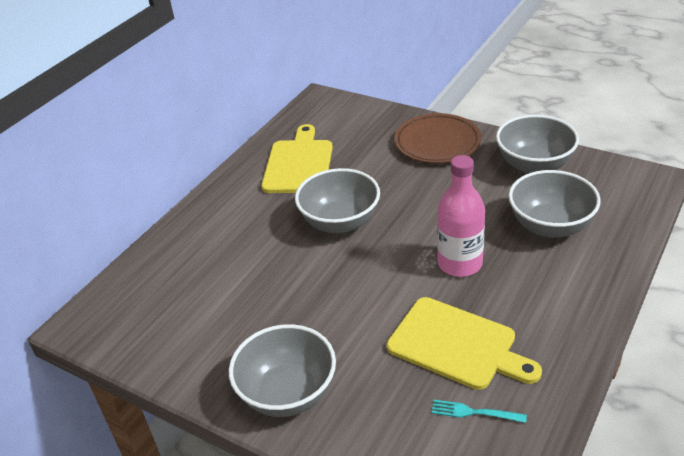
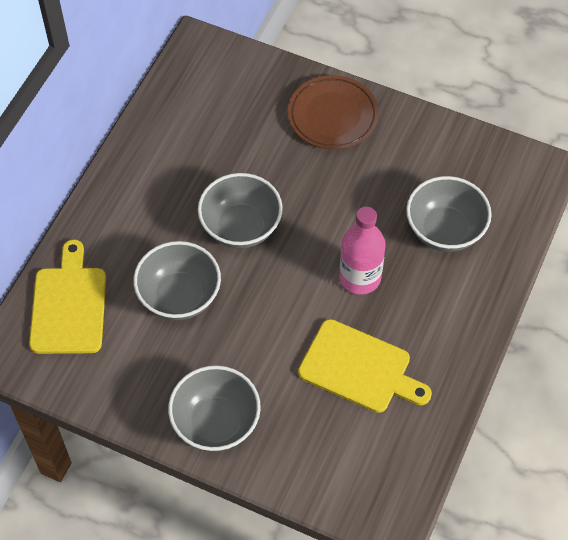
camera: 10 degrees left, 20 degrees up
yellow cutting board [261,124,333,193] -> yellow cutting board moved to [29,239,106,354]
turquoise fork [432,400,527,423] -> none
grey bowl [496,115,579,174] -> grey bowl moved to [133,241,221,320]

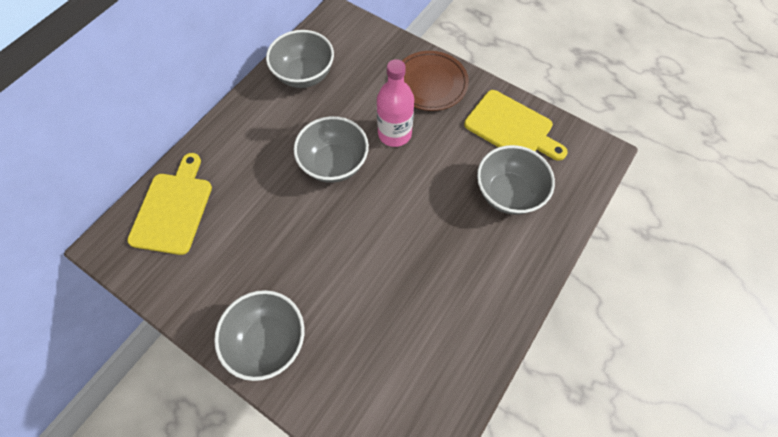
camera: 10 degrees right, 5 degrees up
grey bowl [133,241,221,320] -> grey bowl moved to [266,30,334,88]
yellow cutting board [298,319,432,413] -> yellow cutting board moved to [464,90,568,161]
pink bottle [339,207,386,295] -> pink bottle moved to [377,59,414,147]

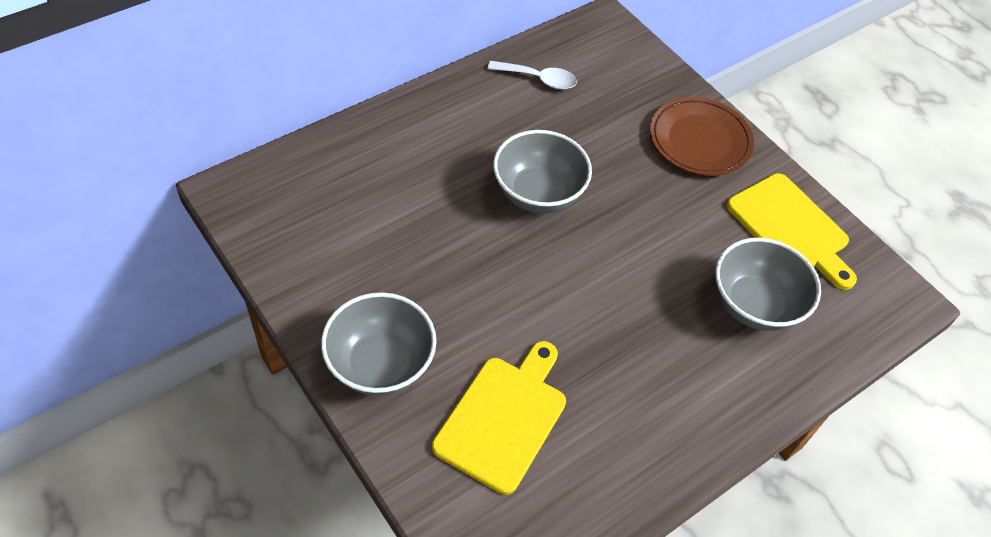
camera: 15 degrees right, 10 degrees down
yellow cutting board [127,153,212,255] -> yellow cutting board moved to [432,341,566,495]
grey bowl [266,30,334,88] -> white spoon [487,61,577,89]
pink bottle [377,59,414,147] -> none

